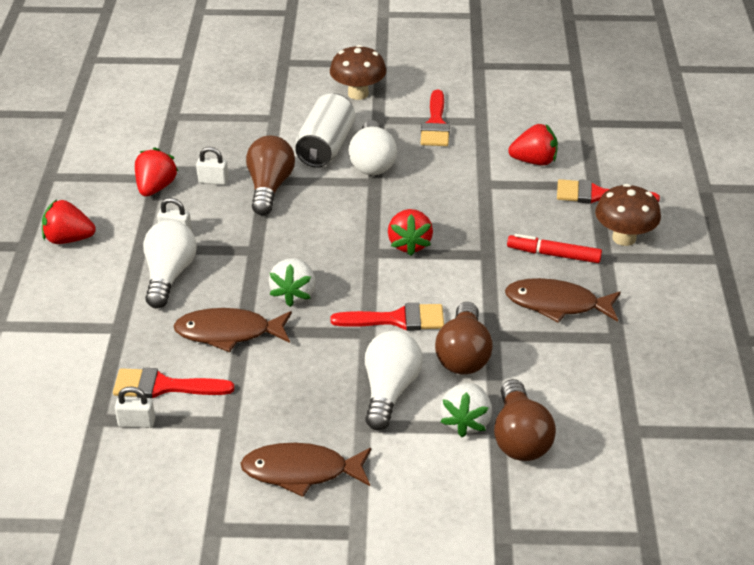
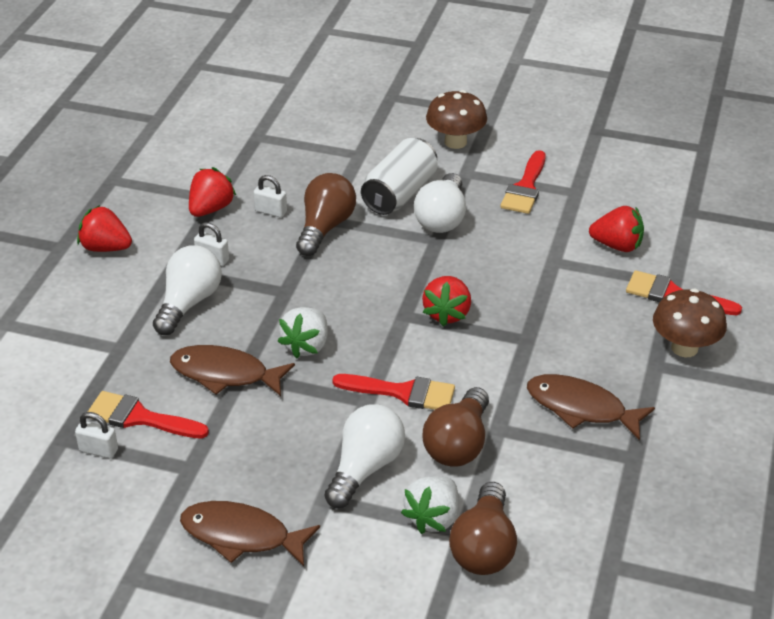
camera: 15 degrees right, 0 degrees up
red marker [507,234,602,263] -> none

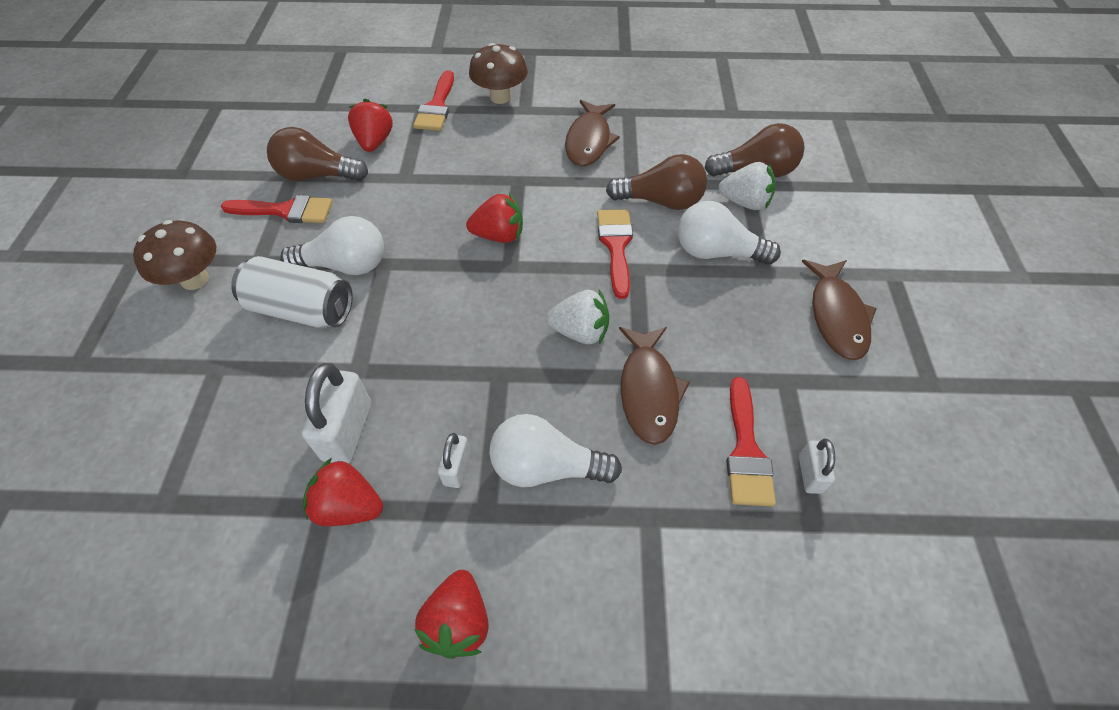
camera: 105 degrees left, 15 degrees up
white padlock [253,175,287,217] -> white padlock [302,363,371,463], size x1.79
brown light bulb [296,173,356,256] -> brown light bulb moved to [267,127,368,181]

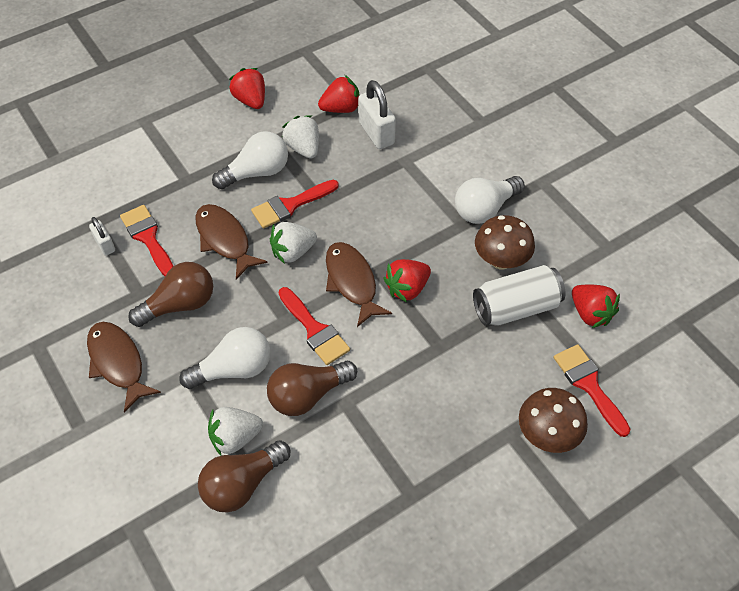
camera: 145 degrees right, 0 degrees up
brown mushroom [133,220,216,290] -> brown mushroom moved to [475,215,535,270]
red brush [221,195,333,223] -> red brush moved to [251,180,339,228]
white can [231,256,353,328] -> white can moved to [473,265,566,326]
brown light bulb [267,127,368,181] -> brown light bulb moved to [128,262,213,327]
white padlock [438,433,470,488] -> white strawberry [282,115,319,158]
brown fish [565,100,620,166] -> brown fish moved to [326,242,392,327]

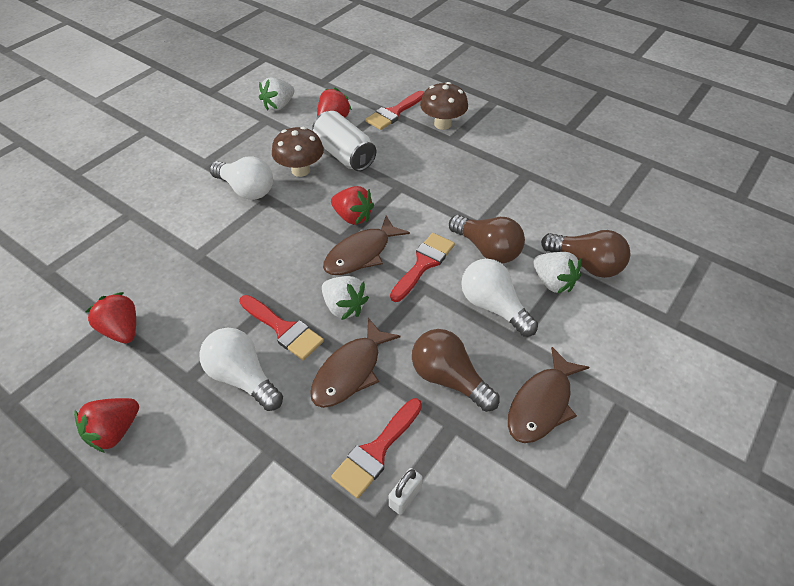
camera: 110 degrees left, 5 degrees down
white strawberry [282,115,319,158] -> white strawberry moved to [259,77,294,111]
white padlock [358,80,396,149] -> none

